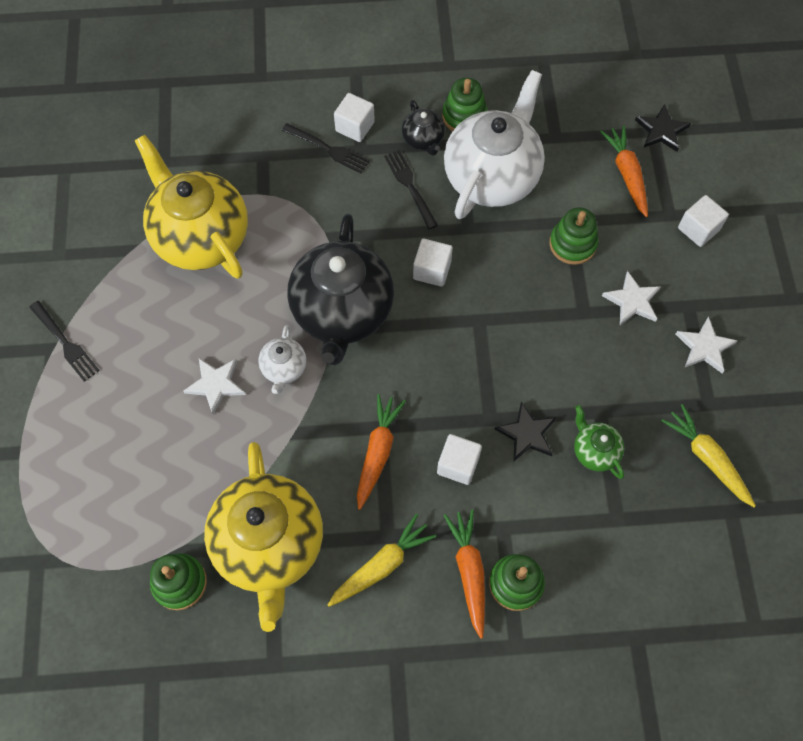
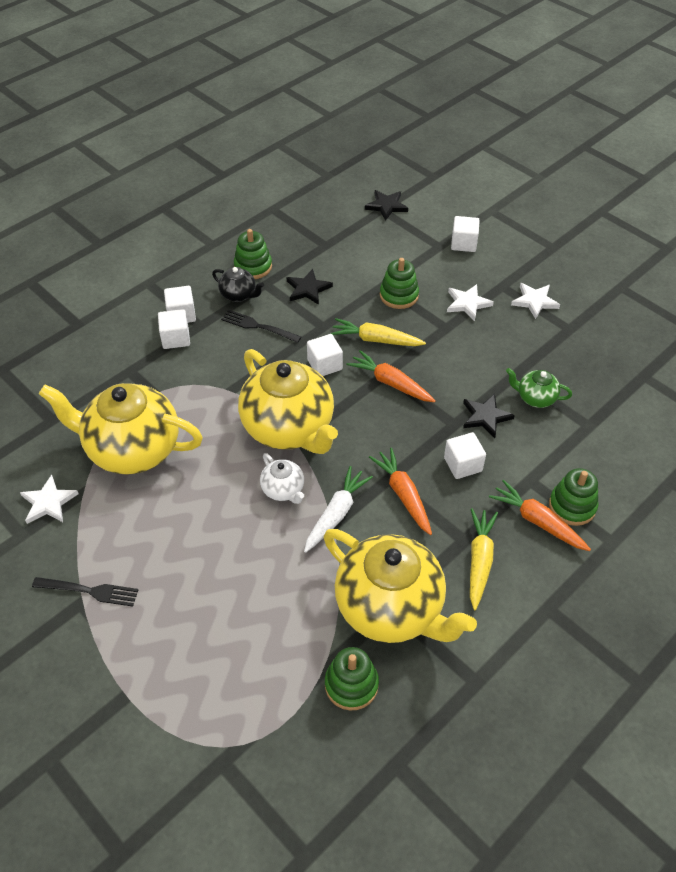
camera: 40 degrees left, 15 degrees down
white star [183,358,246,414] -> white star moved to [20,475,79,524]
black fork [282,123,370,173] -> white cube [158,309,190,349]
black teapot [288,214,394,365] -> yellow teapot [238,349,338,454]
white teapot [444,70,545,219] -> black star [286,269,333,305]
orange carrot [600,125,648,217] -> orange carrot moved to [346,350,436,402]
yellow carrot [661,404,756,507] -> yellow carrot moved to [330,318,426,346]
none -> white carrot [304,466,373,553]

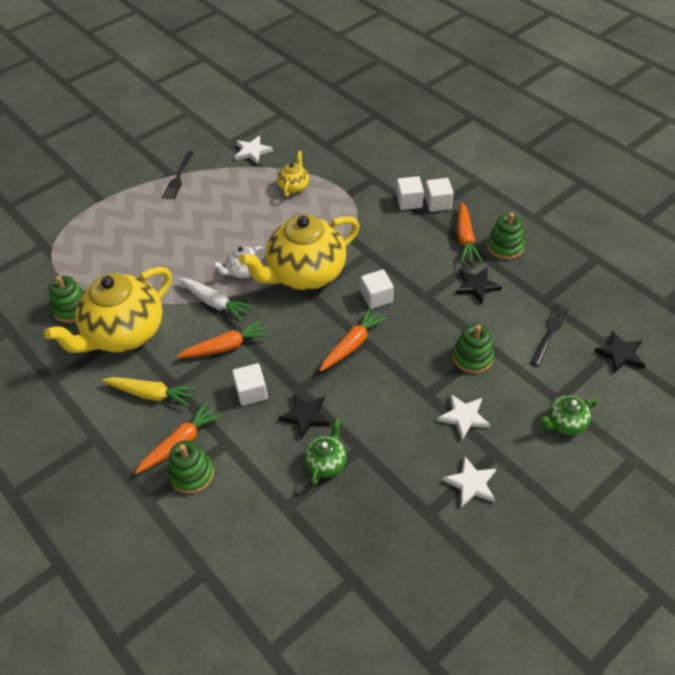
camera: 95 degrees right, 0 degrees up
yellow teapot [39,383,203,475] -> yellow teapot [277,151,309,196], size x0.45
black teapot [212,267,264,302] -> orange carrot [457,202,482,263]
black fork [221,310,301,343] -> black fork moved to [531,303,569,367]
yellow carrot [330,318,426,346] -> none
white cube [451,216,480,252] -> green teapot [540,396,597,435]

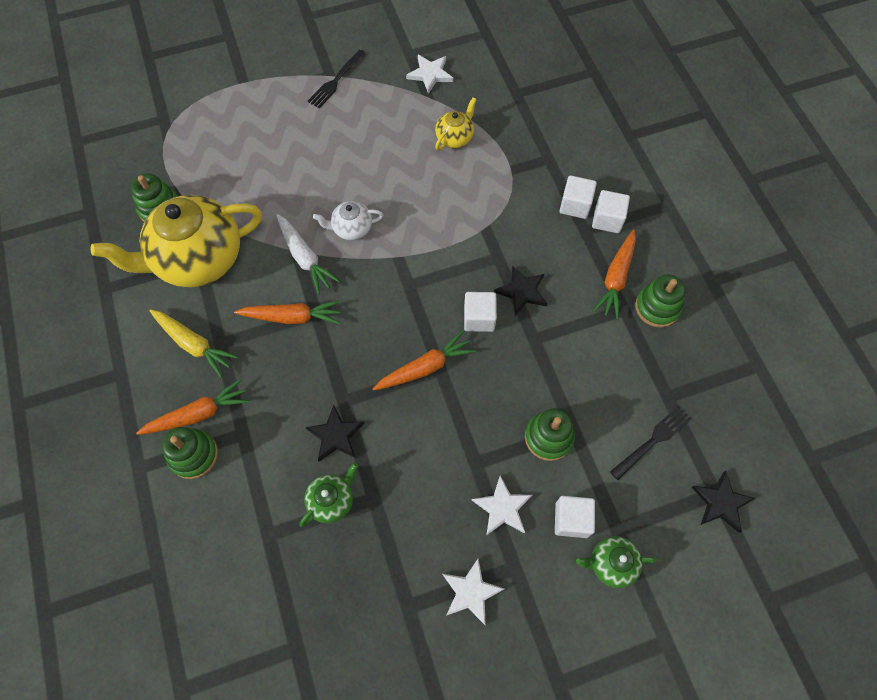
camera: 20 degrees right, 15 degrees up
white cube [232,363,268,406] -> white cube moved to [555,496,595,538]
yellow teapot [239,214,360,290] -> none
black star [456,267,502,304] -> black star moved to [494,265,547,316]

